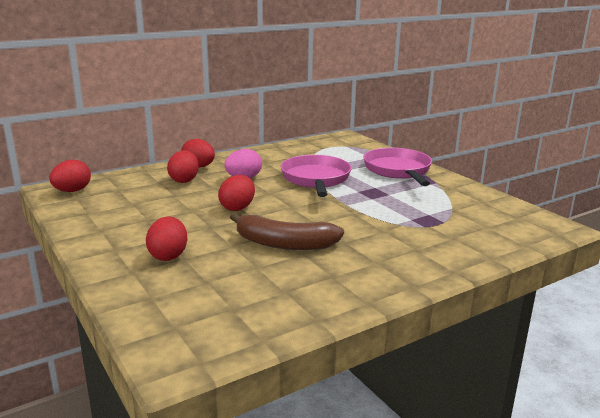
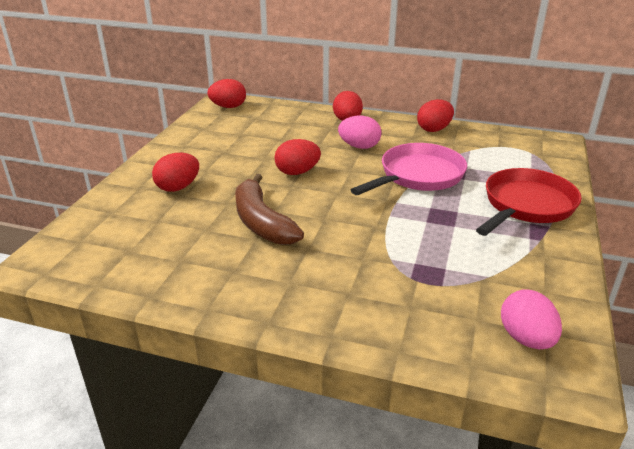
camera: 50 degrees right, 10 degrees up
red egg [167,150,199,183] -> red egg moved to [417,99,454,132]
pink pan [363,148,432,186] -> red pan [476,168,582,236]
none -> pink egg [501,289,562,349]

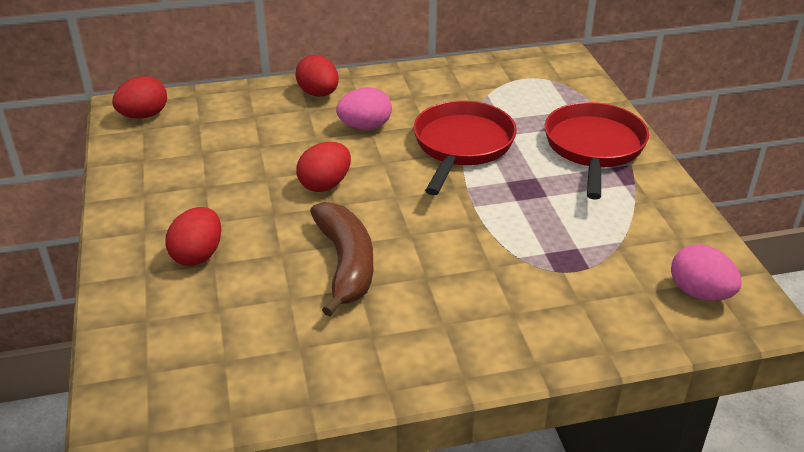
camera: 30 degrees left, 5 degrees up
brown banana [235,174,304,245] -> brown banana turned 135 degrees counterclockwise [310,202,373,317]
pink pan [351,143,467,195] -> red pan [414,100,517,195]
red egg [417,99,454,132] -> none

